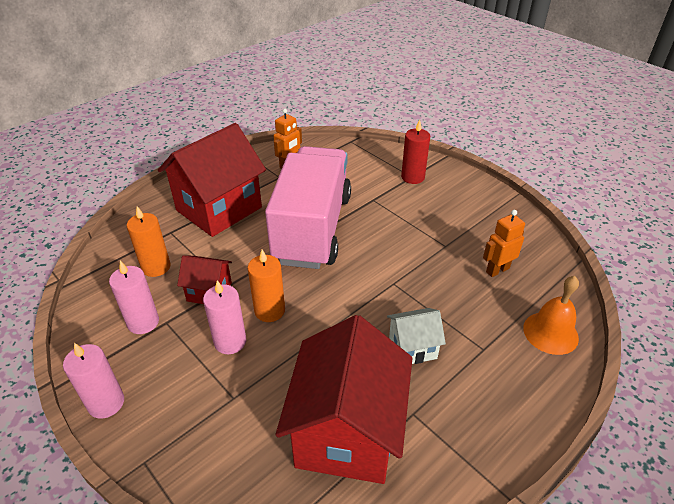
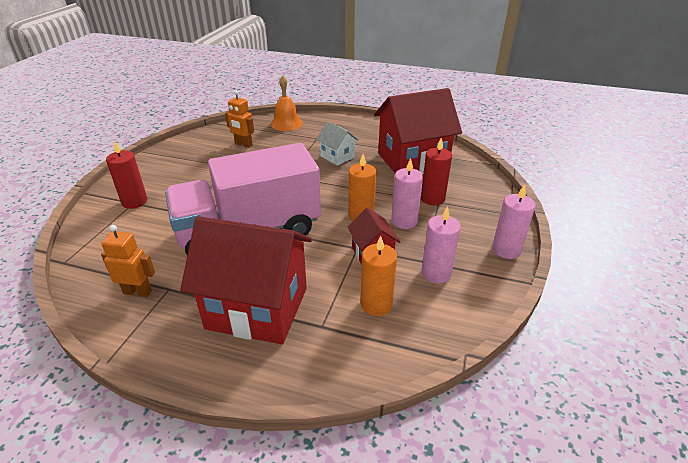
camera: 120 degrees left, 5 degrees down
none -> red candle [421,137,452,205]

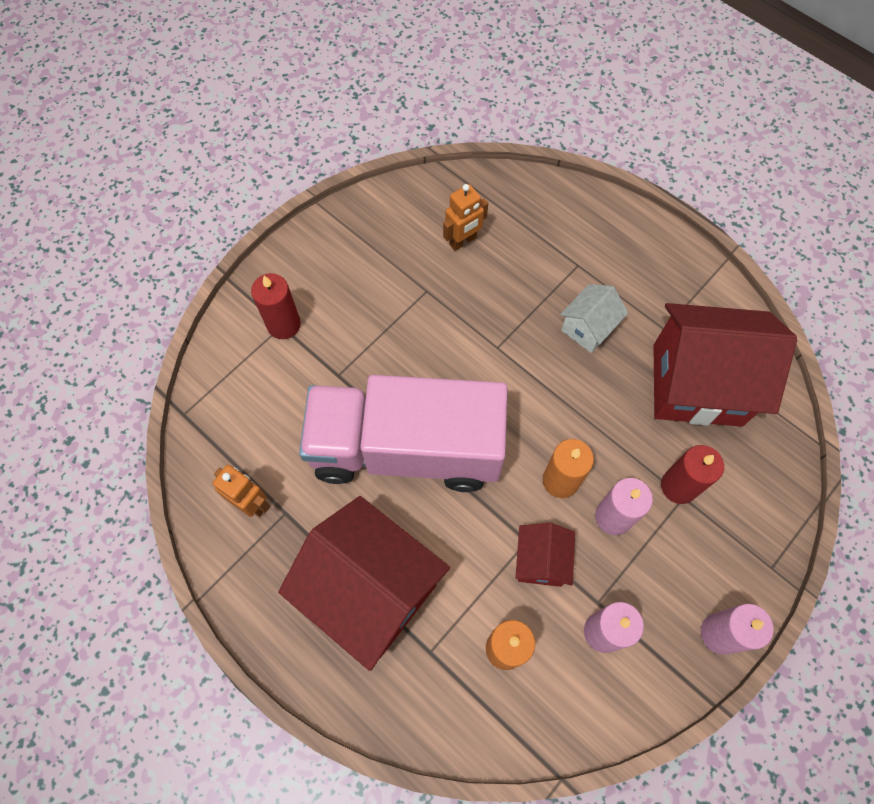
camera: 25 degrees right, 30 degrees up
orange robot [225,91,254,148] -> orange robot turned 90 degrees counterclockwise [443,184,488,251]
orange bell [271,76,303,131] -> none
white house [316,121,359,166] -> white house turned 60 degrees clockwise [560,284,628,353]

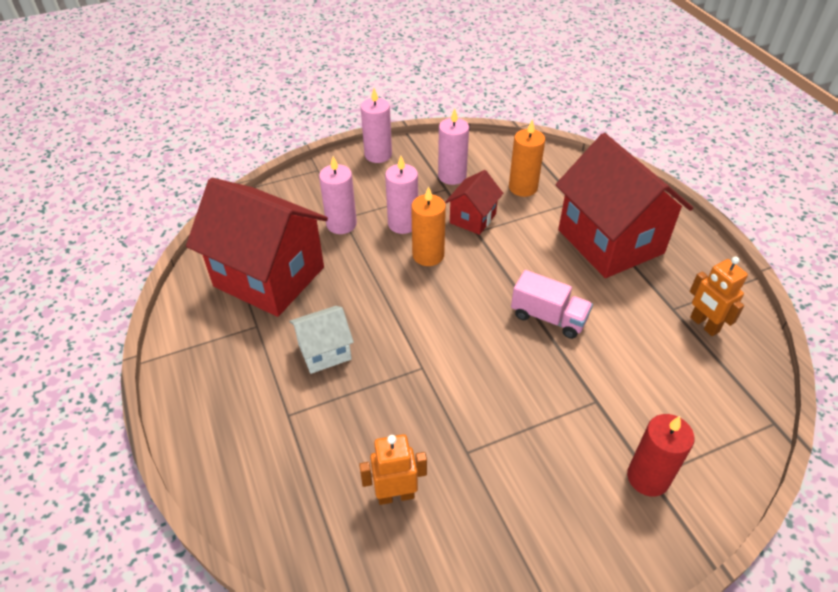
camera: 155 degrees left, 20 degrees down
pink truck [299,375,508,492] -> pink truck [511,270,593,339], size x0.41
red candle [661,445,724,504] -> pink candle [319,156,357,234]

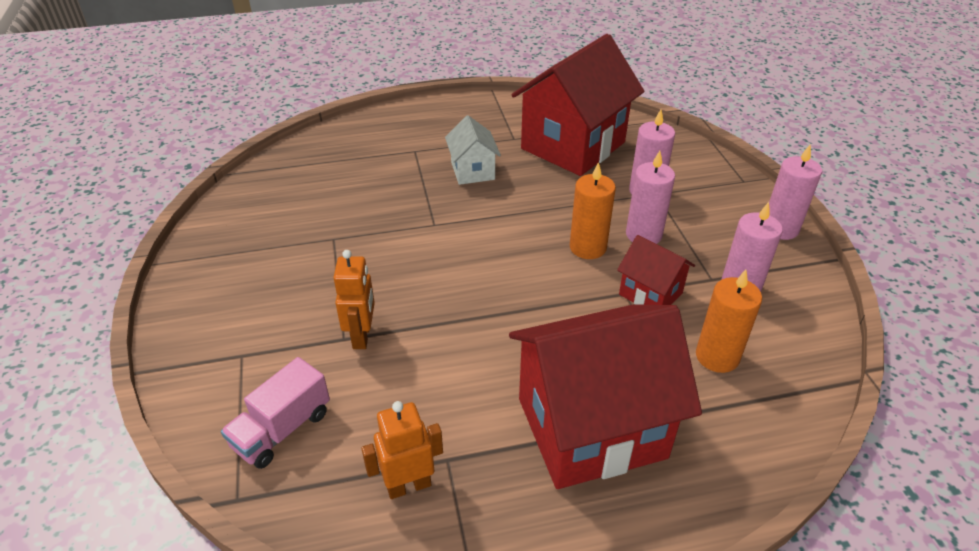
camera: 100 degrees right, 5 degrees down
orange robot [359,434,427,505] -> orange robot moved to [333,250,375,349]
pink truck [511,270,593,339] -> pink truck moved to [221,357,330,469]
red candle [627,414,694,496] -> none

